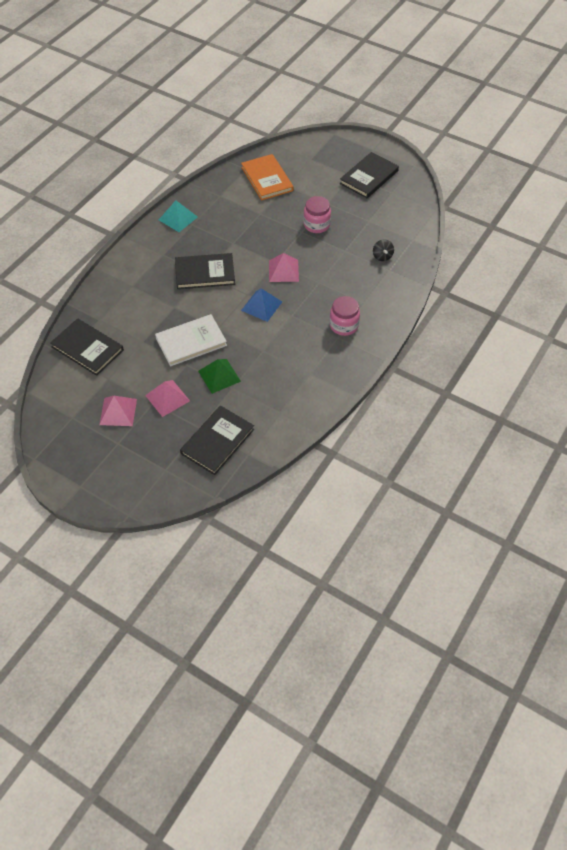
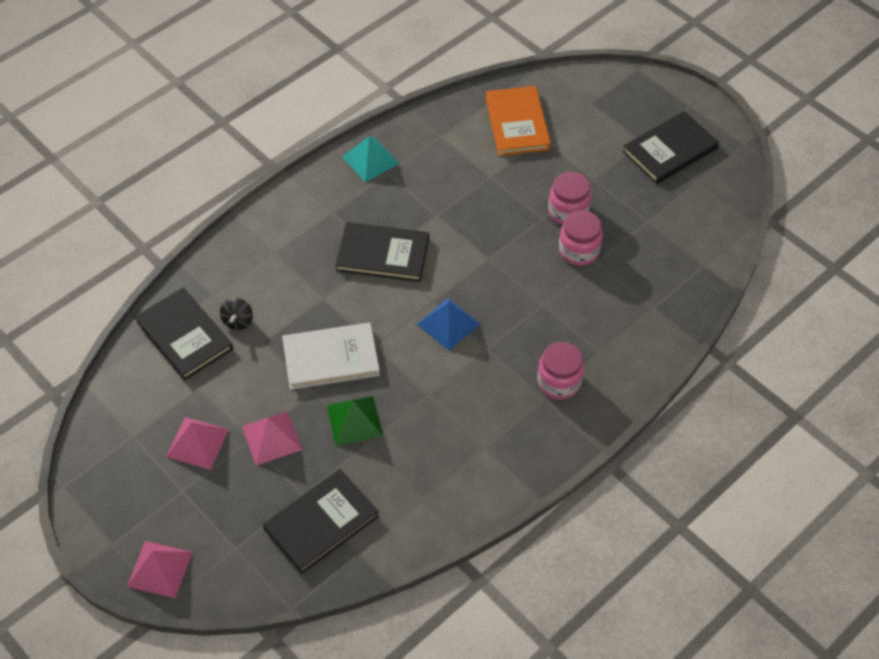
camera: 15 degrees right, 0 degrees up
pink pyramid [269,253,299,282] -> pink pyramid moved to [127,541,193,598]
black spinning top [373,239,394,261] -> black spinning top moved to [220,298,253,330]
none -> pink jar [559,210,603,266]

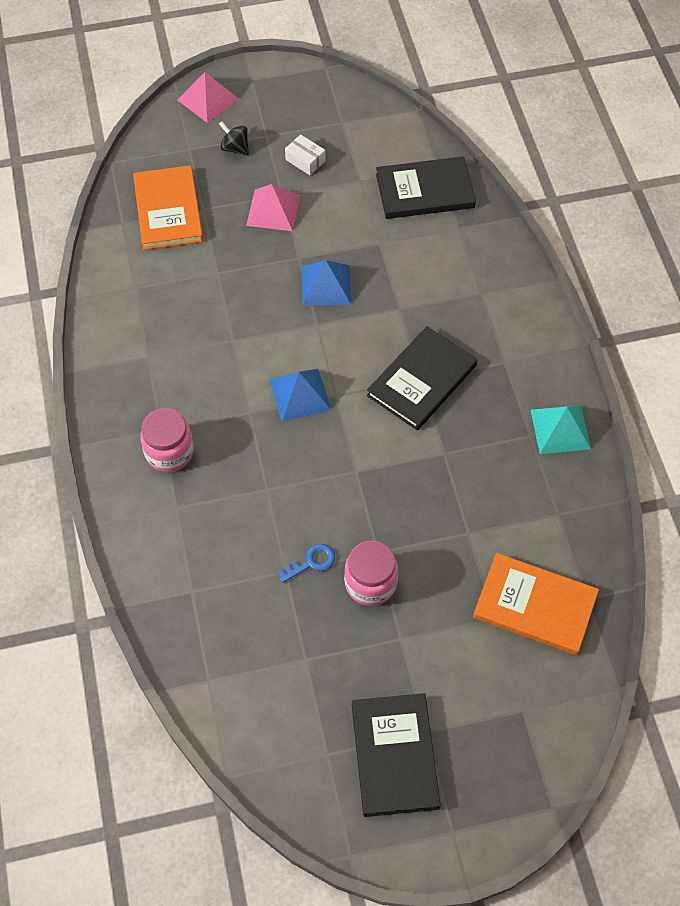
camera: 120 degrees right, 5 degrees up
pink pyramid [166,417,229,470] -> white box [285,134,325,175]
black spinning top [220,298,253,330] -> black spinning top moved to [219,121,249,155]
black book [263,469,379,574] -> orange book [133,165,203,250]
white book [282,322,380,390] -> blue pyramid [302,260,351,306]
green pyramid [327,396,383,446] -> none
pink jar [559,210,603,266] -> blue key [277,544,335,583]

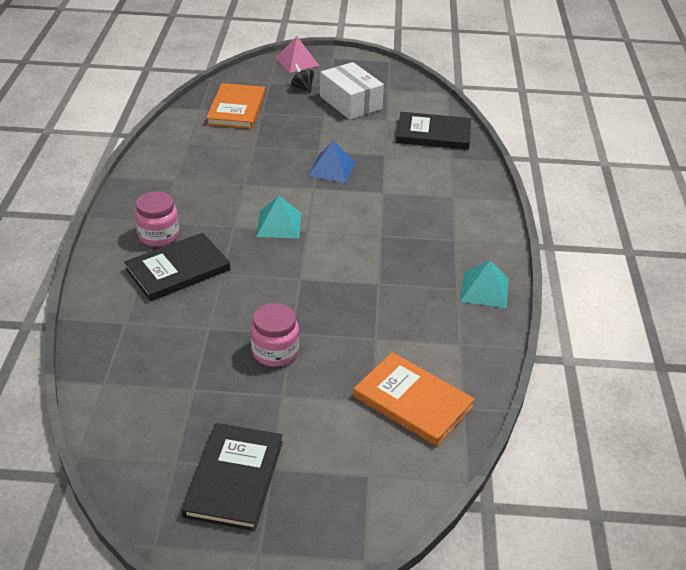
camera: 15 degrees right, 20 degrees down
pink pyramid [246,184,300,231] -> none
blue pyramid [269,369,331,422] -> turquoise pyramid [256,195,301,238]
blue key [277,544,335,583] -> none
white box [285,134,325,175] -> white box [320,62,384,120], size x2.14
black book [367,326,477,431] -> black book moved to [124,233,230,301]

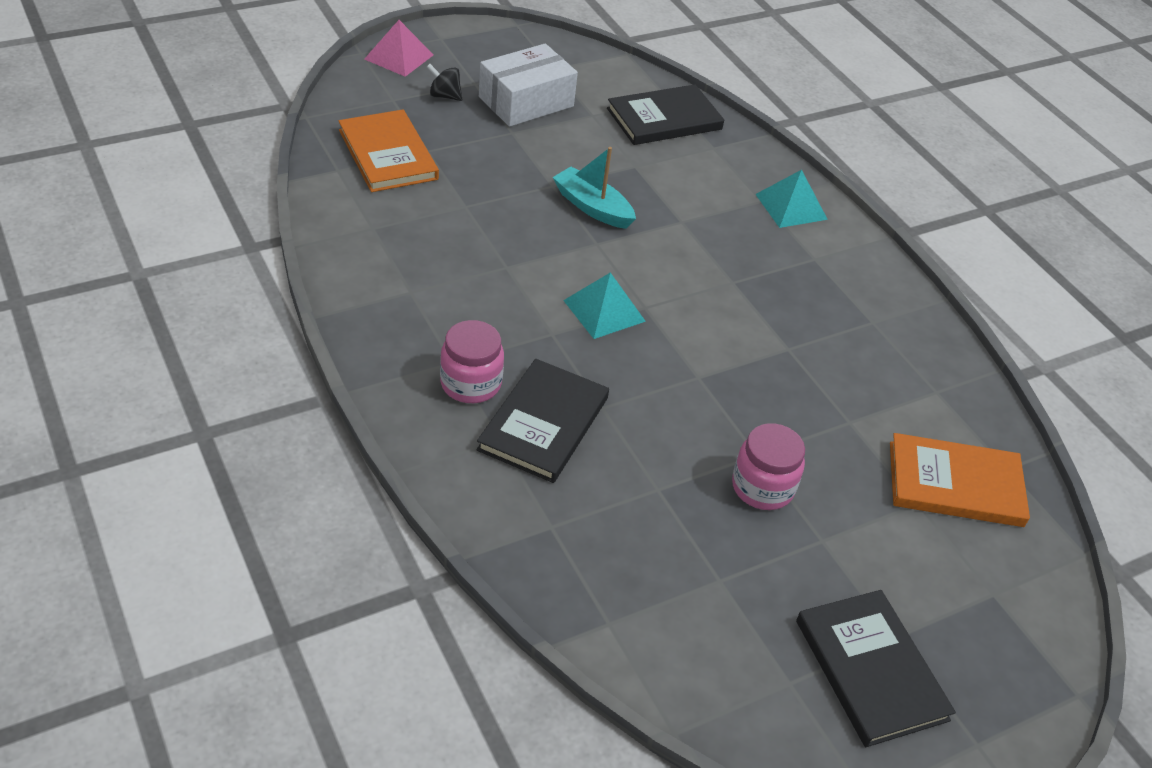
camera: 35 degrees left, 5 degrees up
blue pyramid [308,141,356,183] -> turquoise boat [553,147,636,229]
white box [320,62,384,120] -> white box turned 60 degrees counterclockwise [479,44,578,127]
turquoise pyramid [460,260,509,308] -> turquoise pyramid moved to [755,170,828,228]

